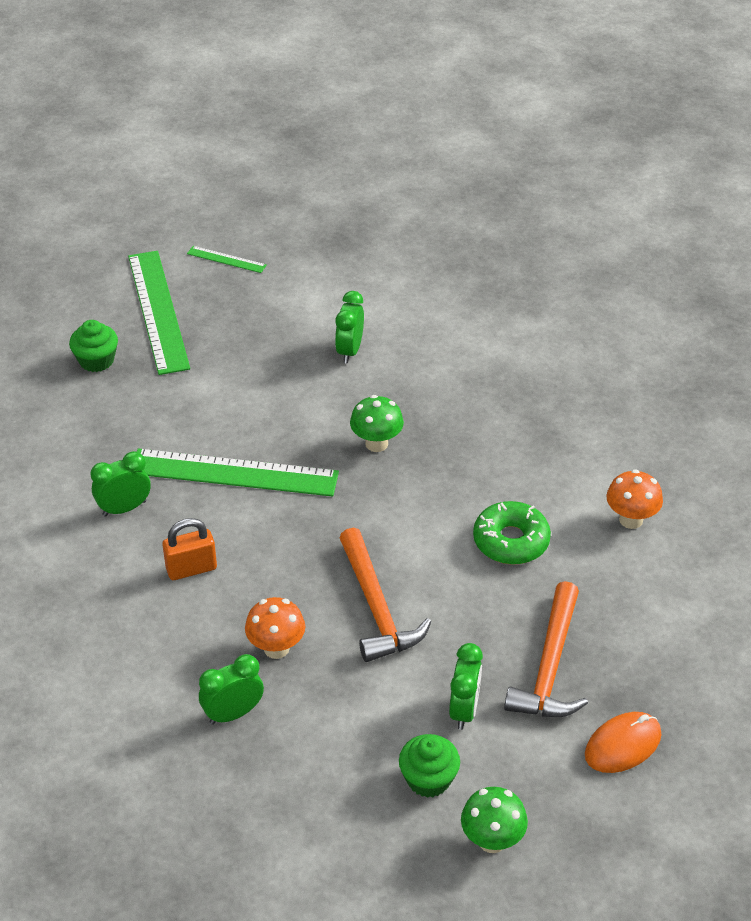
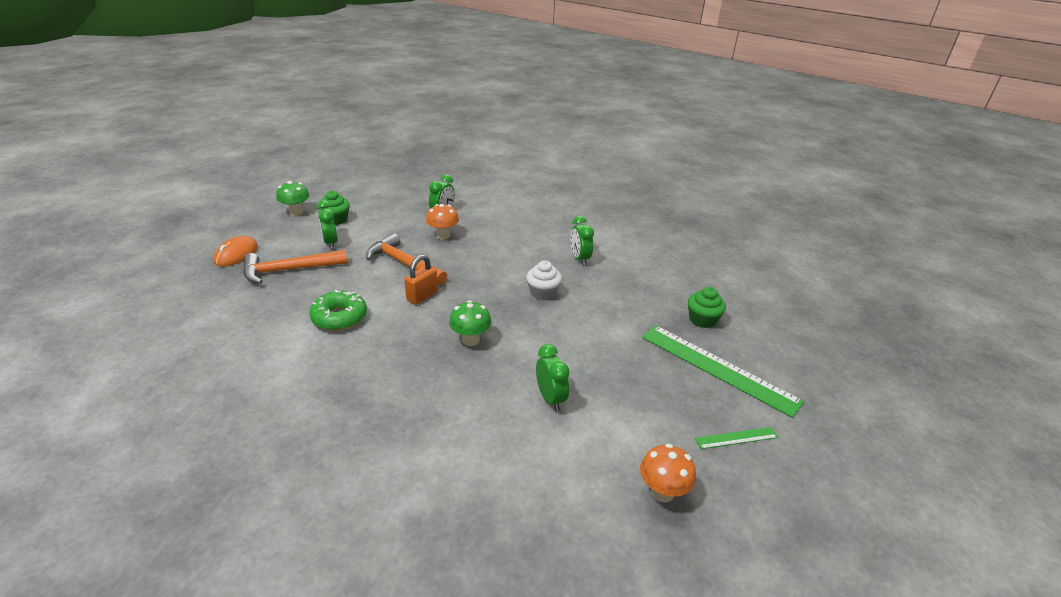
camera: 145 degrees right, 10 degrees down
green clock [90,451,151,517] -> green clock turned 135 degrees clockwise [570,216,594,265]
green ruler [137,449,339,497] -> white cupcake [526,261,562,300]
orange padlock [162,518,217,580] -> orange padlock moved to [404,254,438,305]
orange hammer [504,581,588,717] -> orange hammer turned 90 degrees counterclockwise [243,250,347,284]
orange mushroom [606,469,663,529] -> orange mushroom moved to [640,444,696,503]

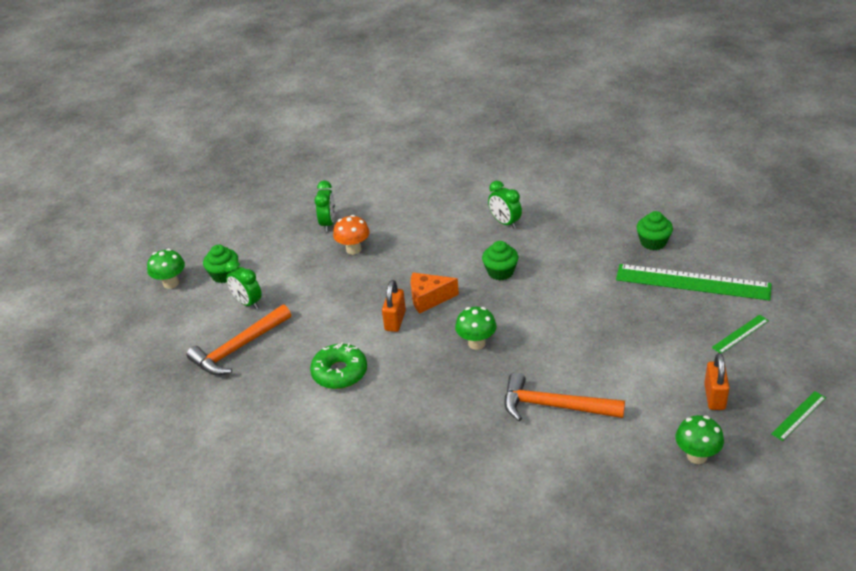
camera: 20 degrees left, 5 degrees up
orange mouse [213,236,258,267] -> none
orange hammer [366,233,447,285] -> orange hammer moved to [505,372,625,421]
white cupcake [526,261,562,300] -> green cupcake [482,241,518,280]
green clock [536,344,570,411] -> none
orange mushroom [640,444,696,503] -> orange padlock [704,353,730,410]
none -> orange cheese [411,272,459,314]
none -> green mushroom [676,415,724,464]
none -> green ruler [771,391,826,441]

